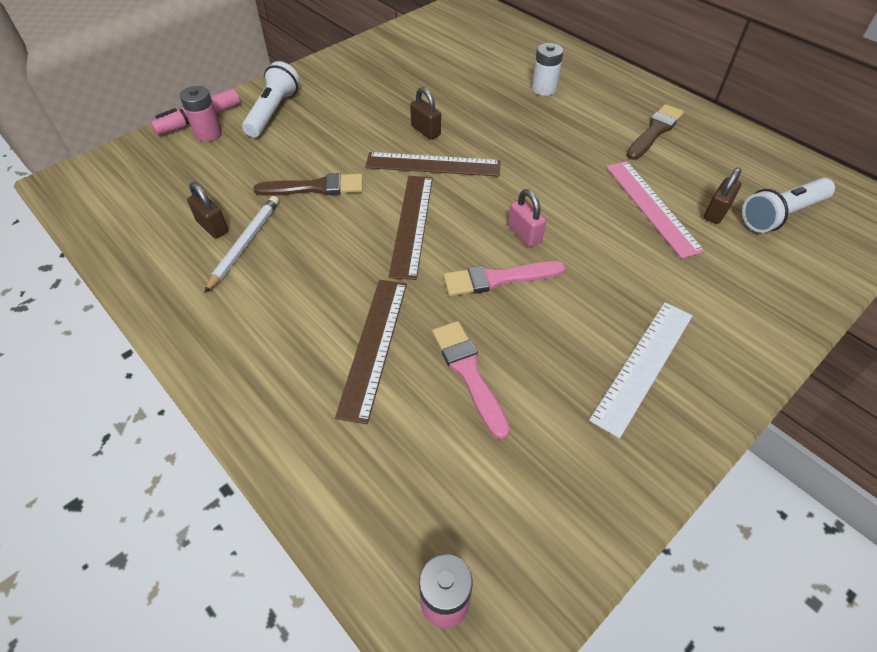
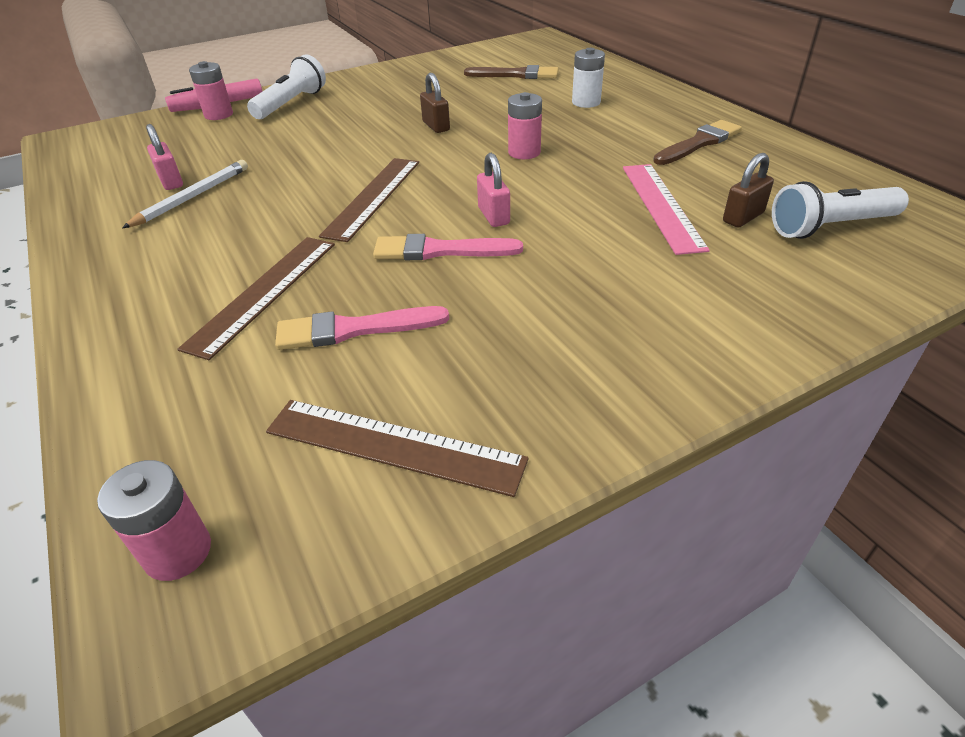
camera: 15 degrees right, 10 degrees down
brown padlock [187,182,228,238] -> pink padlock [146,124,183,190]
brown brush [254,173,363,196] -> brown brush moved to [464,65,558,79]
brown ruler [365,152,501,177] -> brown ruler moved to [266,400,529,497]
pink brush [432,321,510,439] -> pink brush turned 90 degrees counterclockwise [275,306,449,350]
white ruler [589,302,693,438] -> none
none -> pink battery [508,92,542,159]

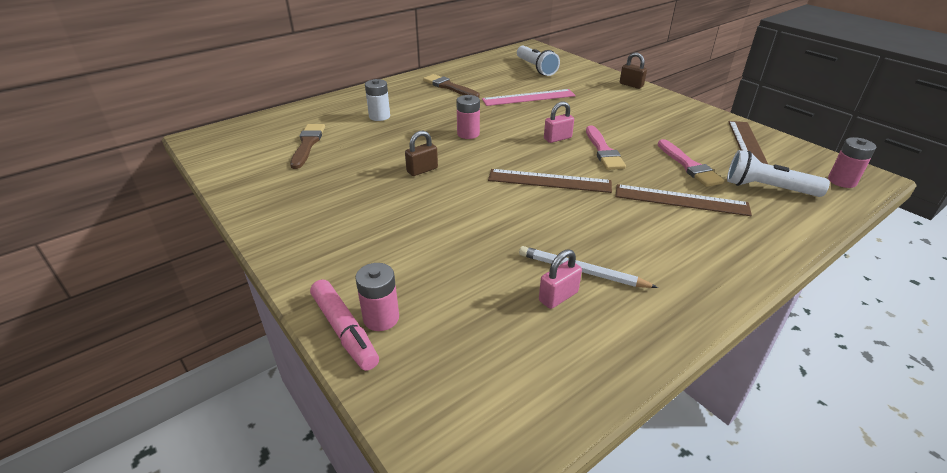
camera: 100 degrees left, 5 degrees down
white flashlight [247,54,326,119] -> white flashlight moved to [727,150,830,197]
brown padlock [723,153,774,228] -> brown padlock moved to [620,53,647,89]

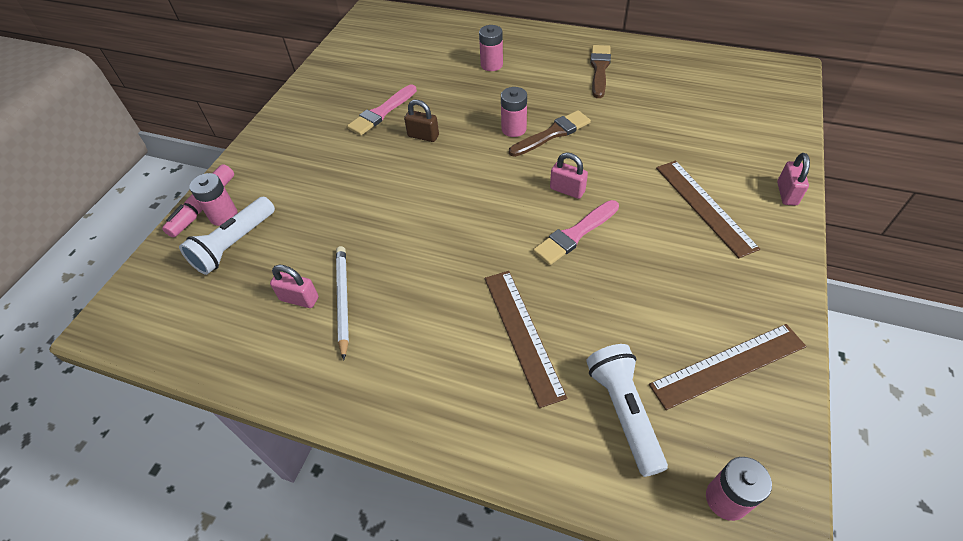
camera: 60 degrees right, 15 degrees up
brown brush [290,124,325,169] -> brown brush moved to [509,110,591,157]
white battery [365,79,390,121] -> pink battery [479,25,503,71]
pink ruler [482,89,576,106] -> none
brown ruler [488,169,612,193] -> brown ruler moved to [656,161,760,258]
white flashlight [517,46,560,76] -> white flashlight moved to [179,197,275,275]
brown padlock [620,53,647,89] -> pink padlock [777,153,810,206]
pink brush [658,139,724,187] -> pink brush moved to [347,84,417,136]

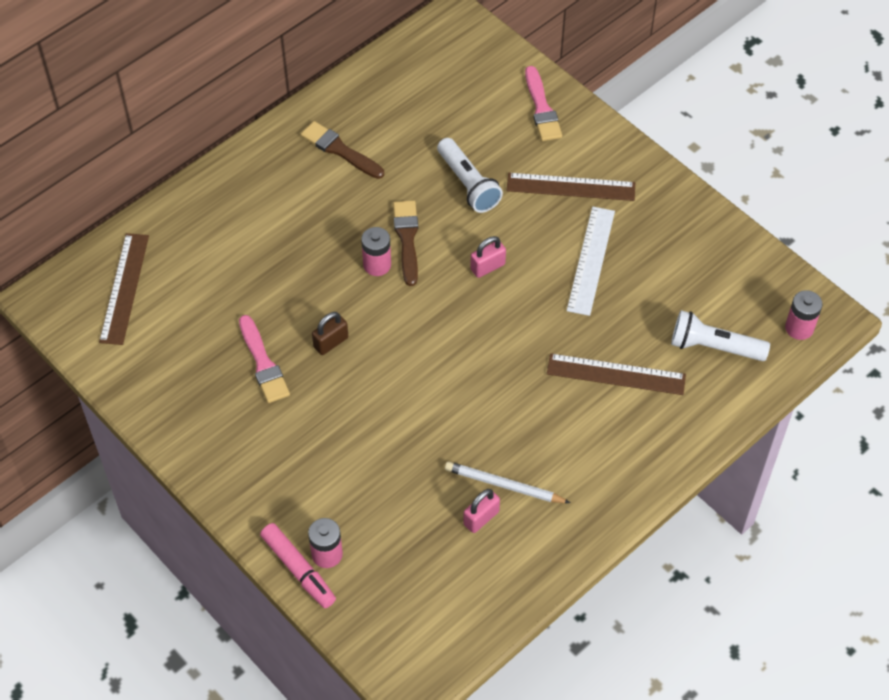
camera: 65 degrees left, 5 degrees up
white flashlight [179,197,275,275] -> white flashlight moved to [437,138,503,213]
pink battery [479,25,503,71] -> none
pink brush [533,200,619,265] -> pink brush moved to [525,66,562,141]
brown ruler [649,324,807,410] -> brown ruler moved to [99,233,149,345]
pink padlock [777,153,810,206] -> none
none -> white ruler [567,207,615,316]

